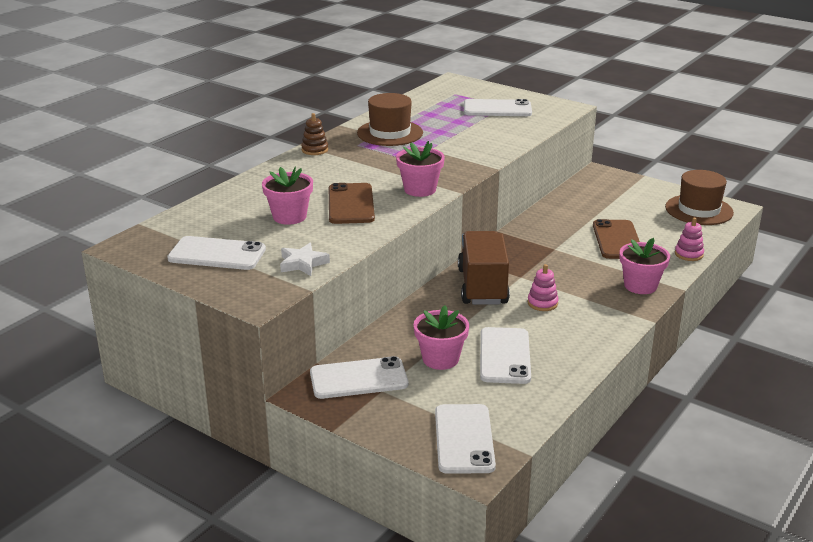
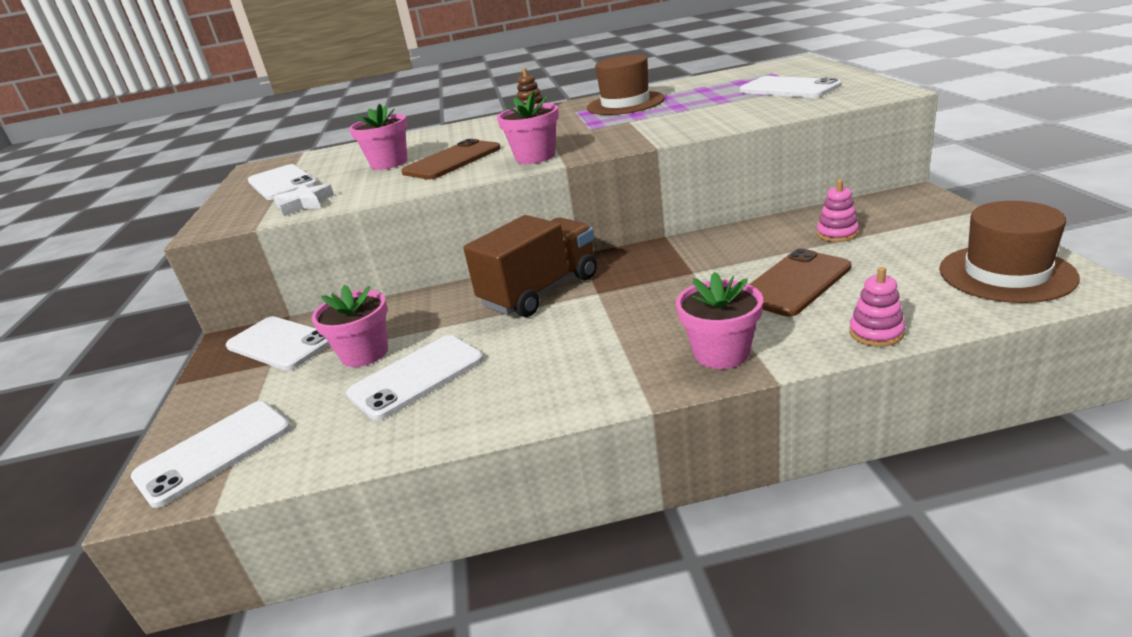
camera: 50 degrees right, 0 degrees up
pink stacking toy [527,264,559,311] -> pink stacking toy moved to [817,179,859,242]

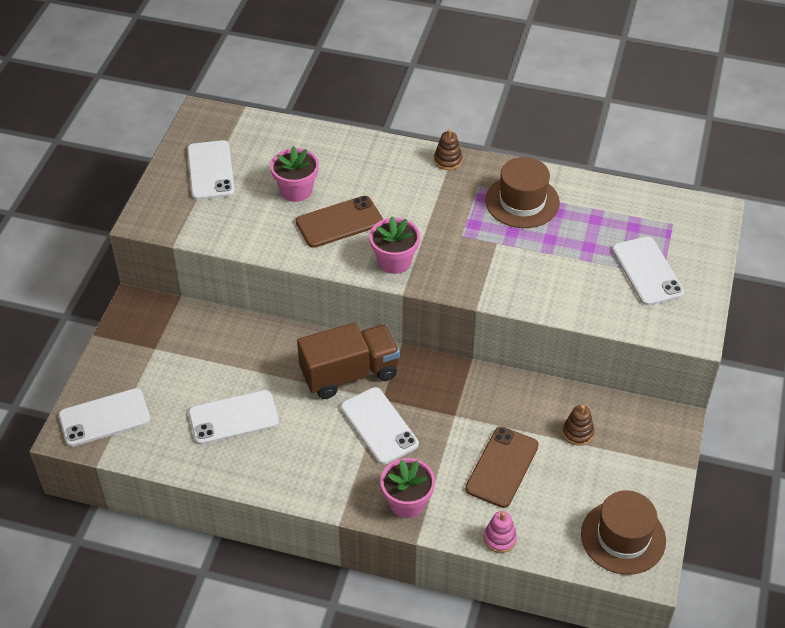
camera: 20 degrees right, 20 degrees up
white phone [226,316,330,370] -> white phone moved to [341,387,419,464]
white star [273,184,334,216] -> none
pink flower pot [312,285,388,367] -> none
brown phone [750,249,852,317] -> brown phone turned 45 degrees counterclockwise [465,426,539,508]
pink stacking toy [817,179,859,242] -> brown stacking toy [562,405,594,446]

